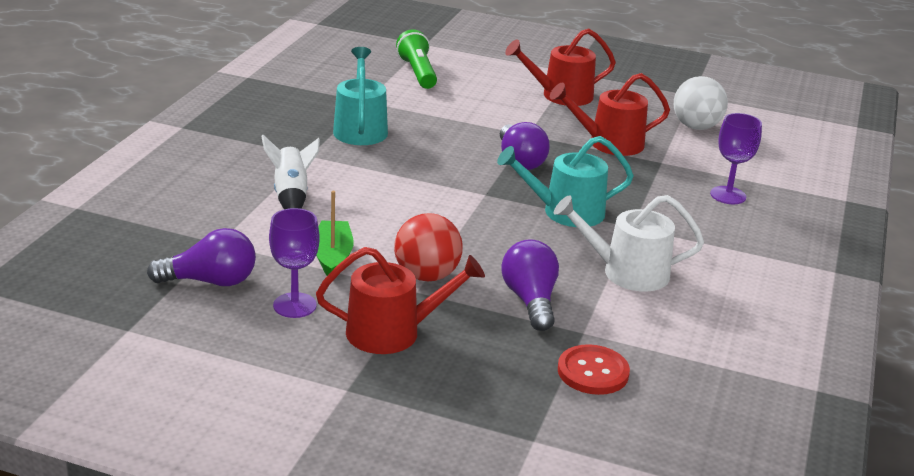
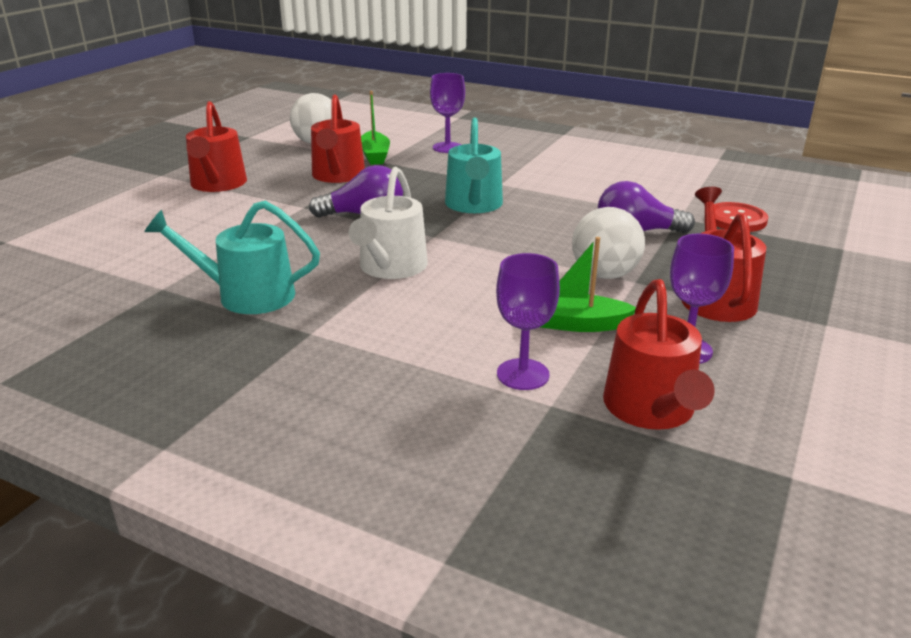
camera: 80 degrees left, 0 degrees up
purple light bulb [147,228,256,286] -> red watering can [603,279,715,430]
white rocket [261,135,320,209] -> none
red ball [394,213,463,281] -> white ball [572,207,645,279]
green flashlight [396,29,437,89] -> none
white watering can [554,195,704,292] -> white watering can moved to [349,167,428,279]
none -> green boat [361,91,390,165]
none -> purple goblet [496,253,560,390]

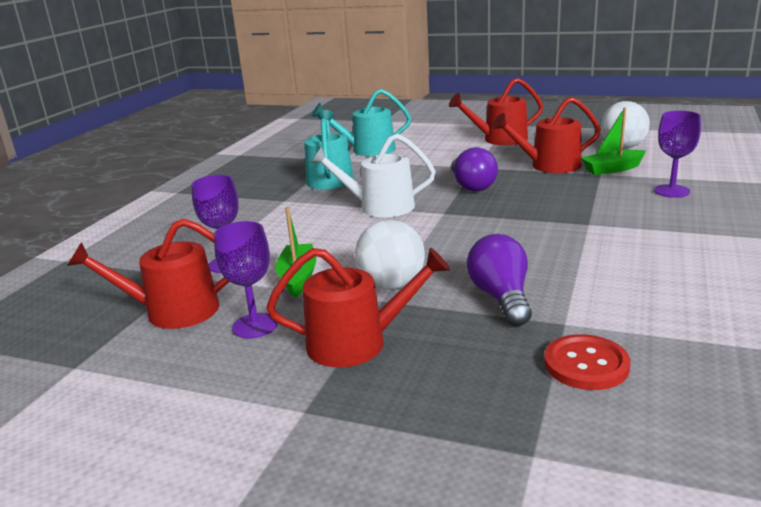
camera: 85 degrees right, 5 degrees down
turquoise watering can [445,117,503,213] -> turquoise watering can moved to [311,89,411,156]

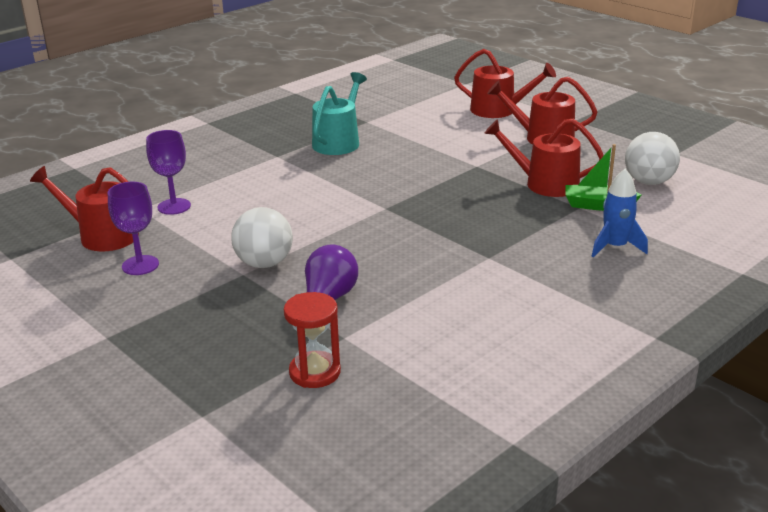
camera: 25 degrees right, 5 degrees up
red watering can [266,248,450,367] -> red watering can moved to [454,49,556,118]
green boat [275,207,316,297] -> none
turquoise watering can [311,89,411,156] -> none
white watering can [311,134,436,217] -> none
purple light bulb [451,147,498,192] -> none
red button [544,334,630,390] -> red hourglass [284,292,341,388]
purple goblet [654,111,701,198] -> blue rocket [592,169,648,257]

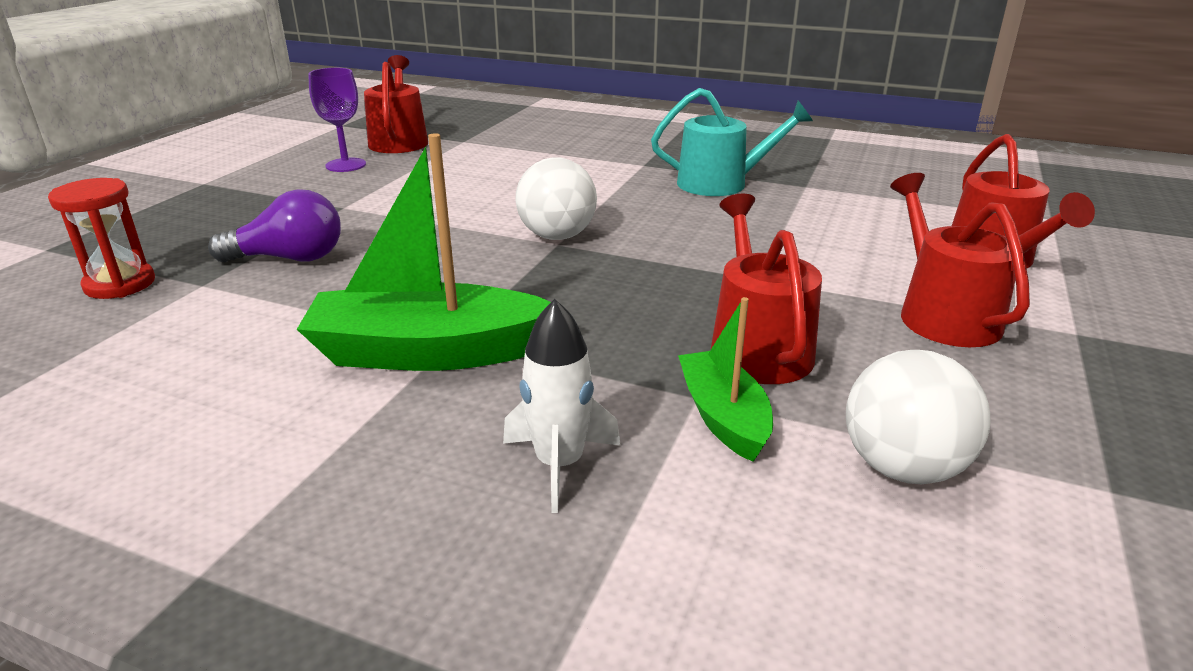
camera: 65 degrees right, 0 degrees up
purple goblet [146,130,191,215] -> none
white ball [231,207,293,268] -> white ball moved to [515,157,597,240]
blue rocket [592,169,648,257] -> white rocket [503,299,621,513]
none -> green boat [297,133,551,371]

